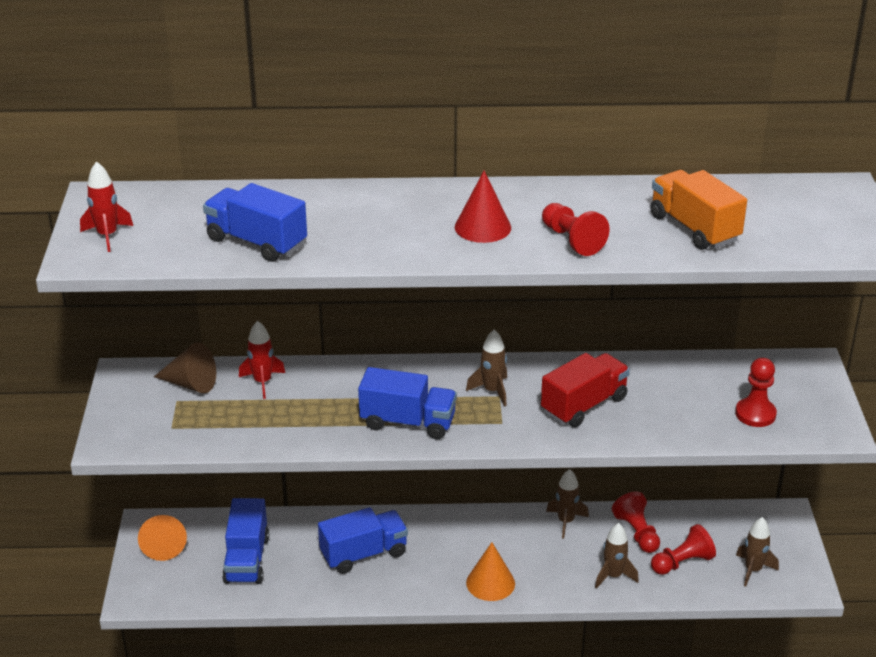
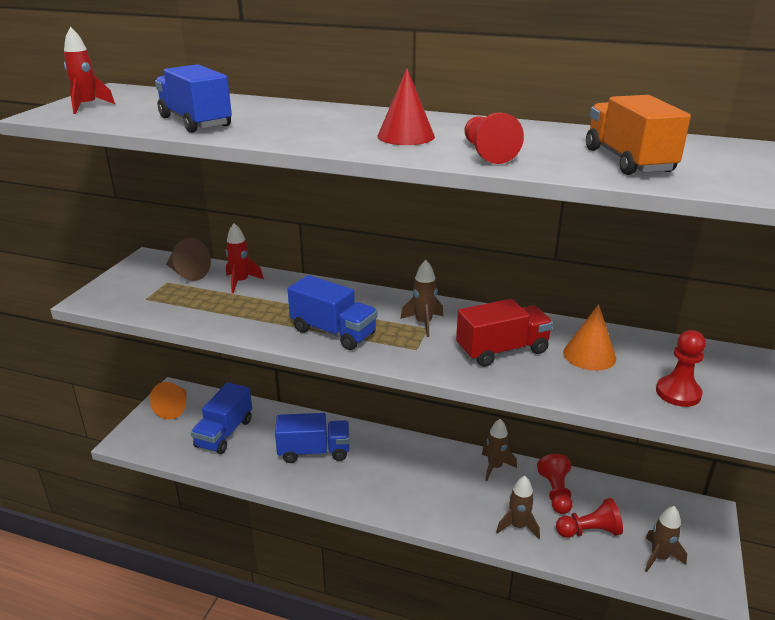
camera: 20 degrees right, 5 degrees down
orange cone [466,542,515,601] -> orange cone moved to [563,304,616,371]

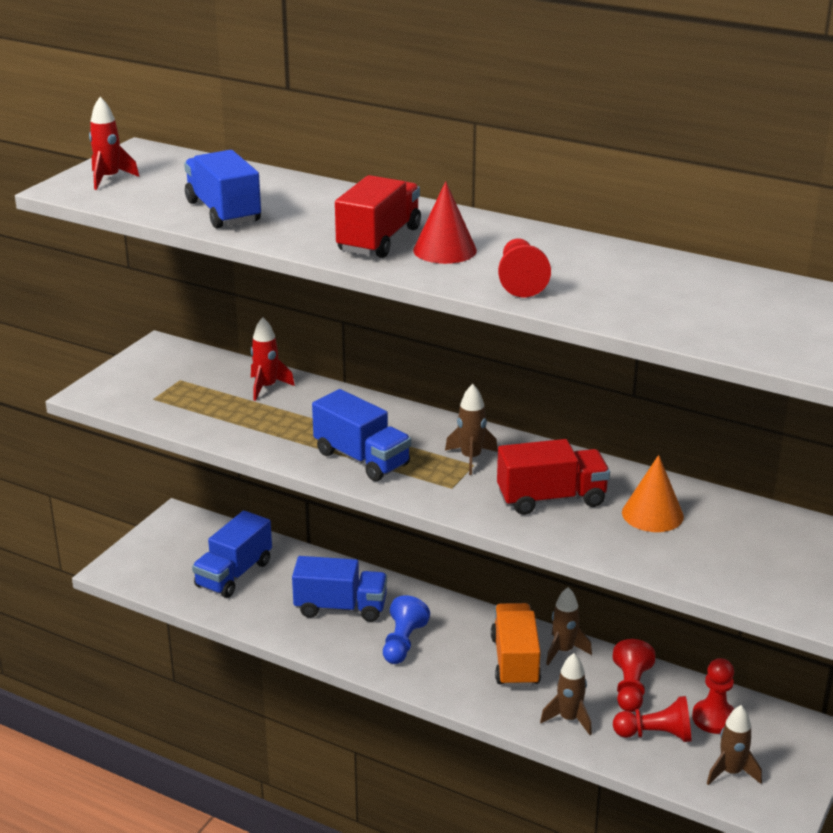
camera: 10 degrees right, 0 degrees up
orange cone [150,382,187,420] -> none
brown cone [166,238,211,281] -> none
orange truck [586,95,691,175] -> orange truck moved to [491,603,541,687]
red pawn [656,330,706,407] -> red pawn moved to [692,658,734,734]
none -> red truck [335,175,421,258]
none -> blue pawn [383,595,430,664]

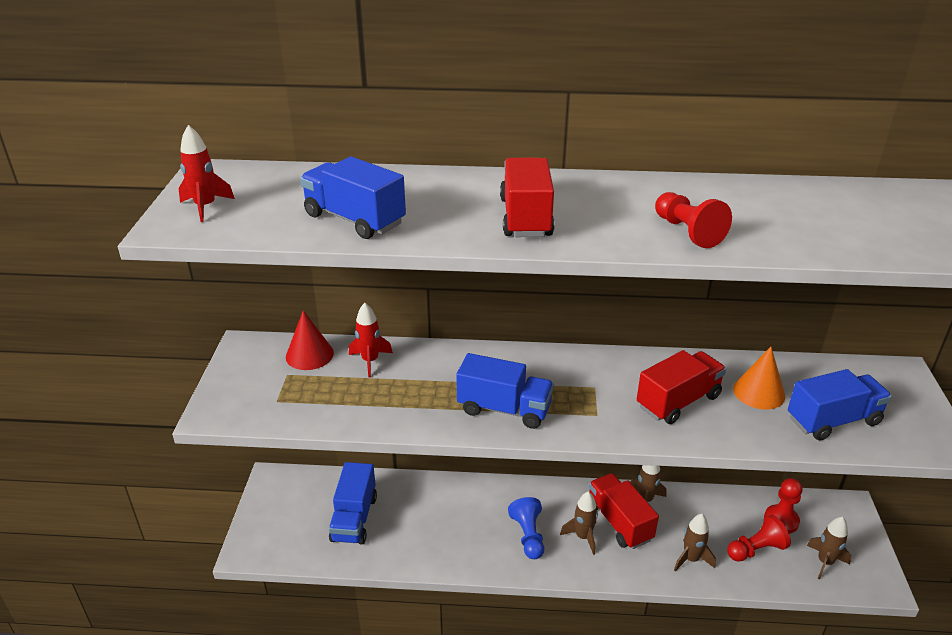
camera: 25 degrees left, 5 degrees up
blue truck [292,556,387,622] -> blue truck moved to [788,369,892,440]
red cone [413,181,477,264] -> red cone moved to [286,310,334,370]
brown rocket [445,384,498,475] -> brown rocket moved to [560,491,598,555]
orange truck [491,603,541,687] -> red truck [589,473,659,549]
red pawn [613,639,656,712] -> none

